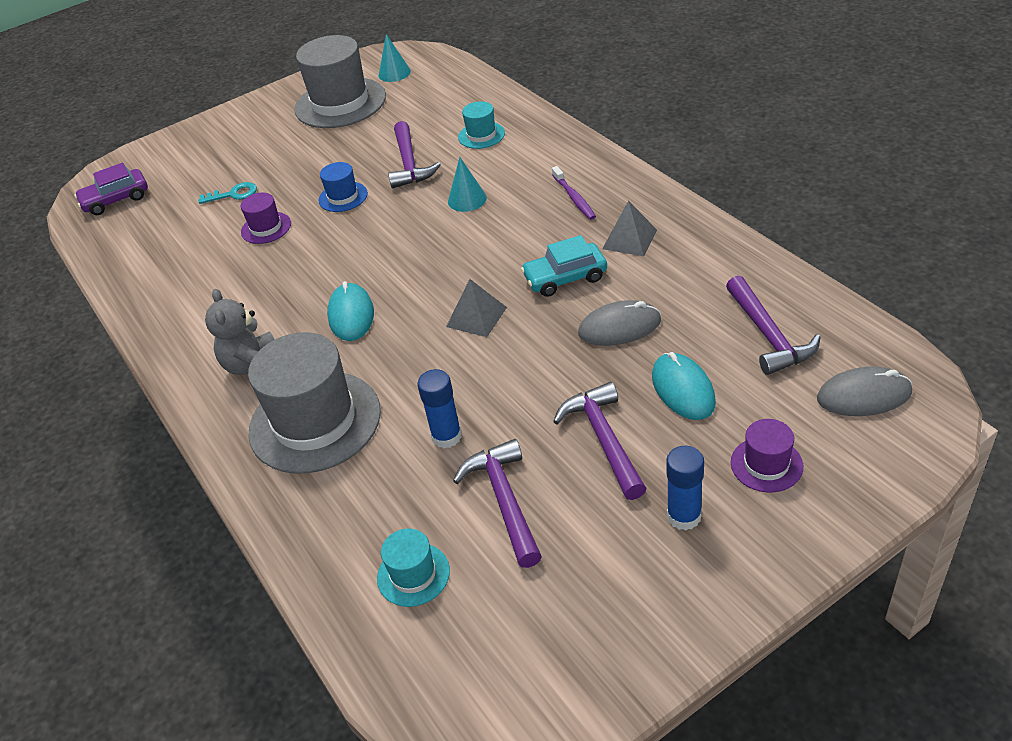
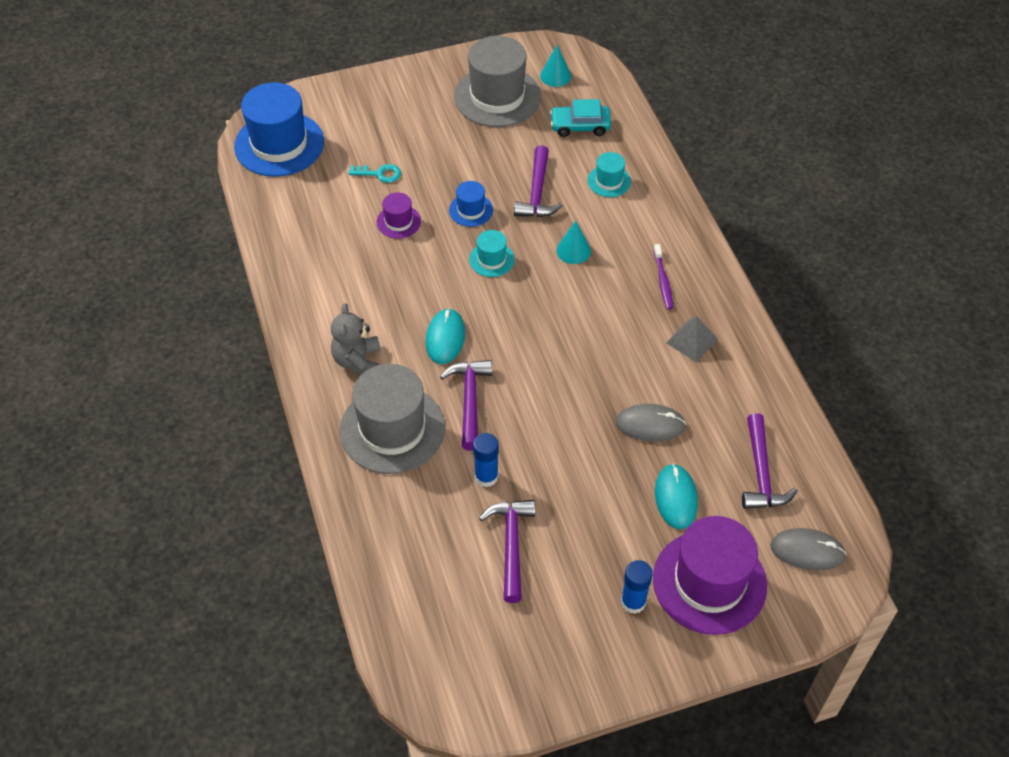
camera: 10 degrees right, 10 degrees up
purple car [74,163,148,215] -> blue hat [234,82,324,177]
turquoise hat [377,529,450,607] -> turquoise hat moved to [469,230,515,277]
grey pyramid [446,279,507,337] -> none
turquoise car [521,235,607,297] -> turquoise car moved to [550,99,611,137]
purple hammer [553,382,647,500] -> purple hammer moved to [440,360,492,451]
purple hat [731,419,803,493] -> purple hat [653,516,767,635], size x2.11

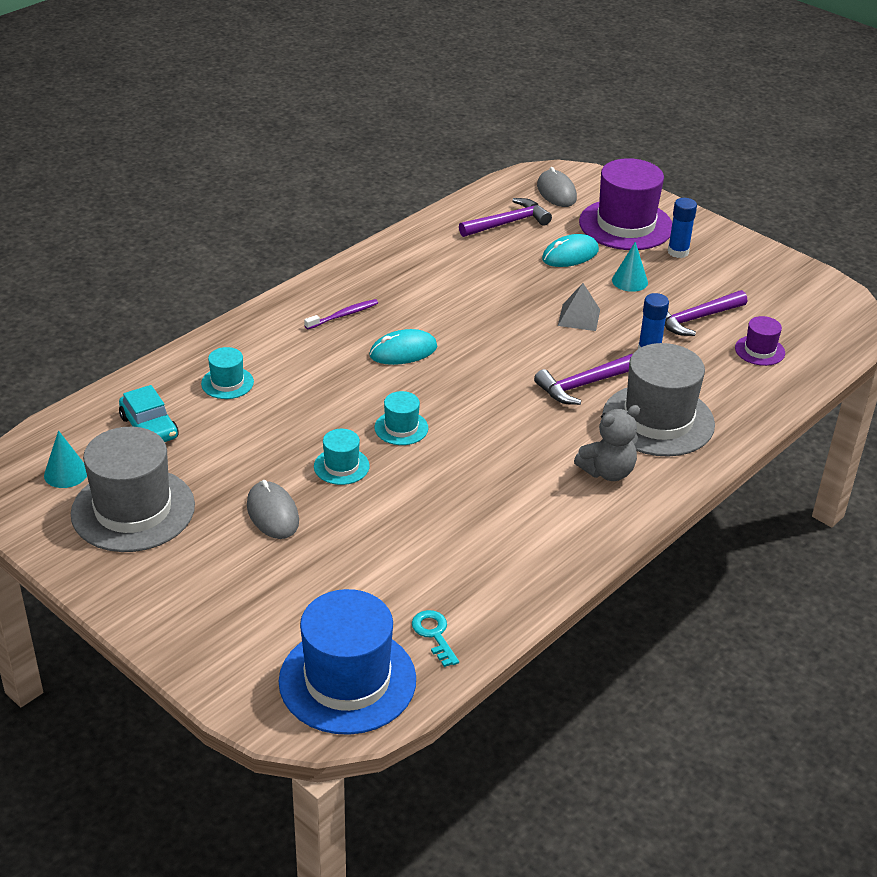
camera: 120 degrees left, 15 degrees down
turquoise key [348,164,401,183] -> turquoise key moved to [412,610,459,667]
purple hat [377,192,421,239] -> purple hat moved to [735,316,785,366]
turquoise mouse [426,308,465,364] -> turquoise mouse moved to [369,329,437,365]
blue hat [449,181,493,227] -> turquoise hat [314,429,370,485]
purple hammer [514,145,563,217] -> none
turquoise cone [556,221,591,264] -> turquoise cone moved to [612,242,648,292]
grey mouse [616,404,686,441] -> grey mouse moved to [247,480,299,539]
grey pyramid [666,316,718,362] -> grey pyramid moved to [558,283,600,331]

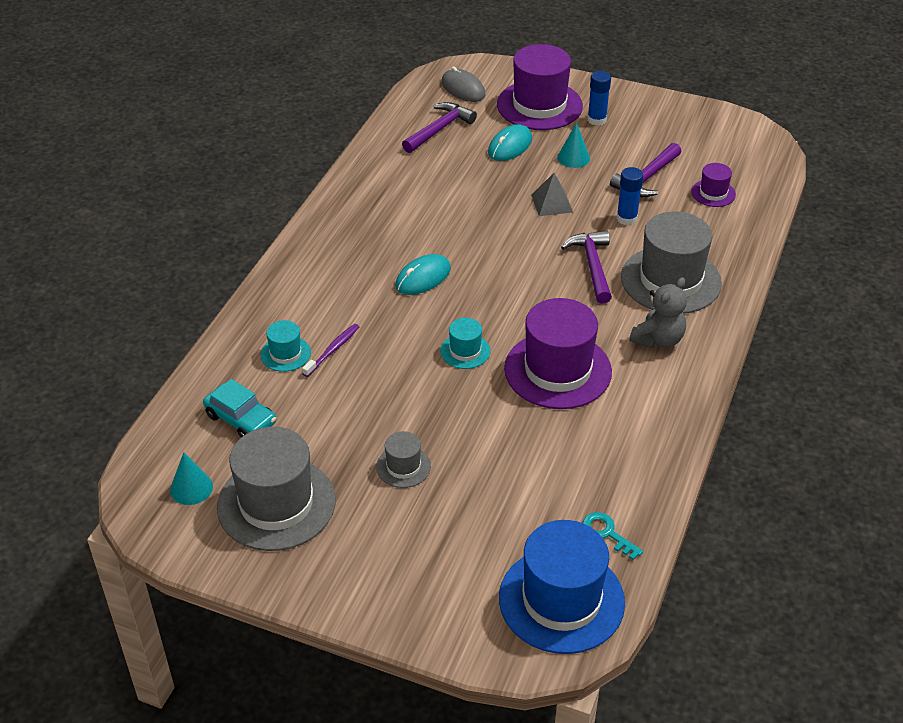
camera: 20 degrees left, 5 degrees up
grey mouse [247,480,299,539] -> grey hat [376,431,431,488]
purple toothbrush [304,299,378,330] -> purple toothbrush moved to [302,324,359,377]
turquoise hat [314,429,370,485] -> none
purple hammer [534,354,633,405] -> purple hammer turned 135 degrees clockwise [561,230,612,304]
none -> purple hat [504,298,612,409]

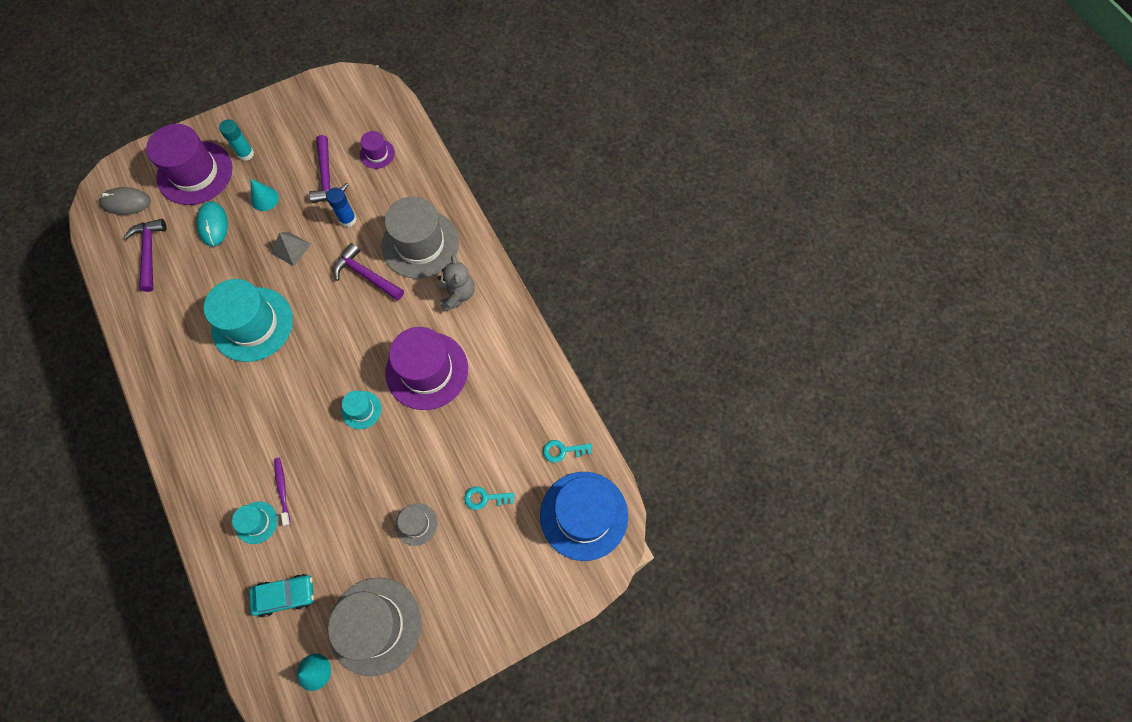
camera: 50 degrees left, 25 degrees up
turquoise mouse [395,254,451,295] -> none
blue glue stick [588,71,611,126] -> turquoise glue stick [219,119,254,161]
none -> turquoise hat [204,279,293,362]
none -> turquoise key [464,486,515,510]

